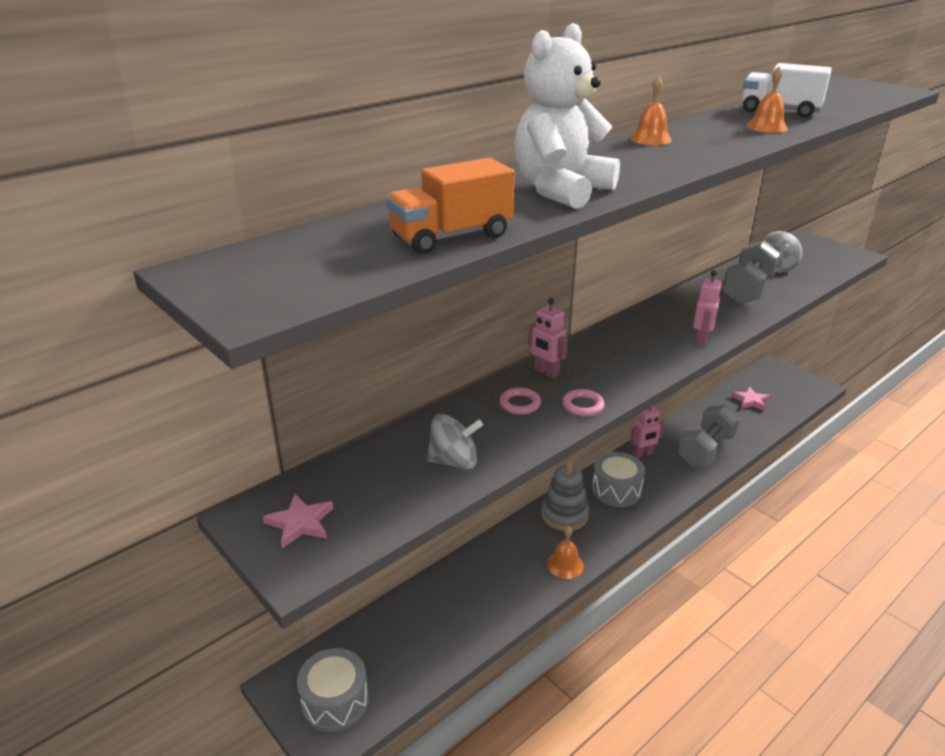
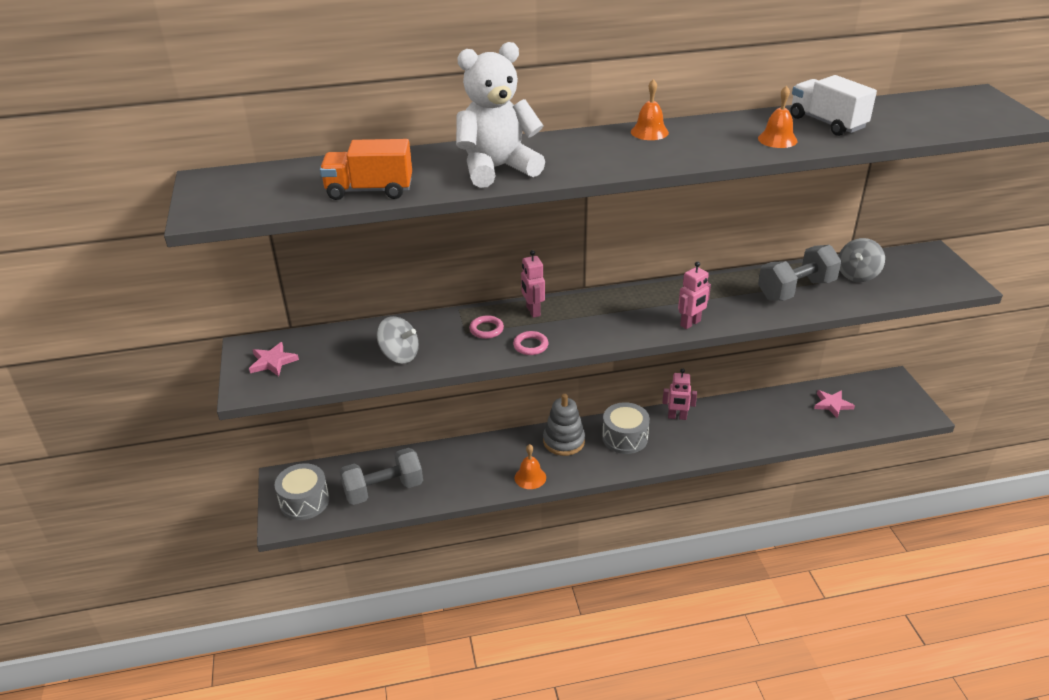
camera: 30 degrees right, 5 degrees up
grey dumbbell [678,405,740,467] -> grey dumbbell moved to [340,448,423,505]

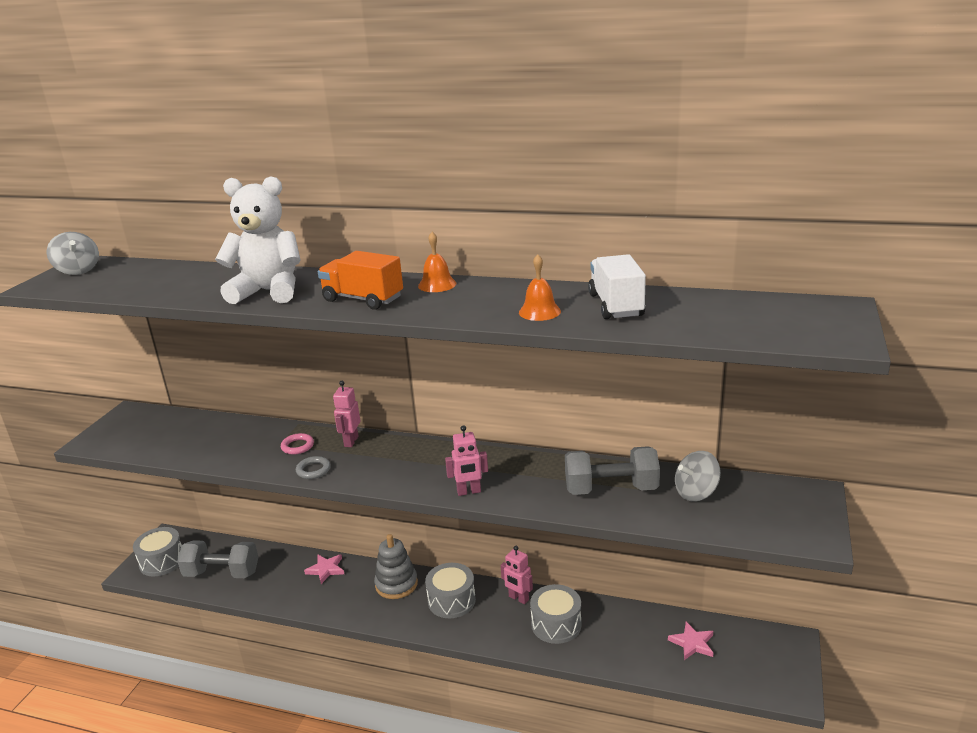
camera: 30 degrees right, 10 degrees down
pink star [249,342,299,376] -> pink star moved to [304,554,344,584]
orange truck [320,139,412,200] -> orange truck moved to [318,251,403,310]
grey spinning top [377,316,419,364] -> grey spinning top moved to [47,232,99,275]
pink ring [513,331,549,355] -> grey ring [296,456,331,479]
orange bell [514,444,546,489] -> none
none -> grey drum [530,584,581,644]

